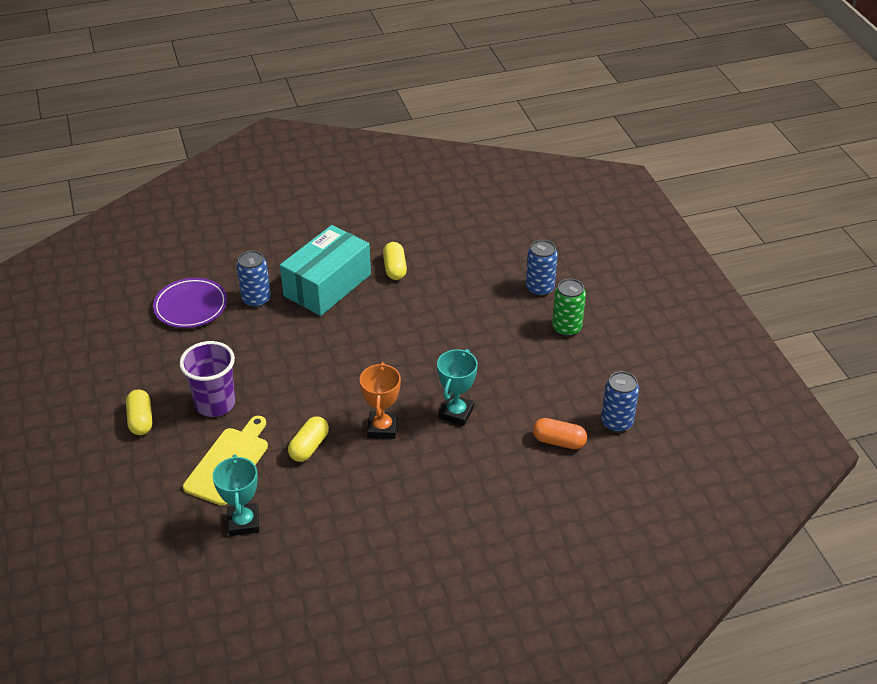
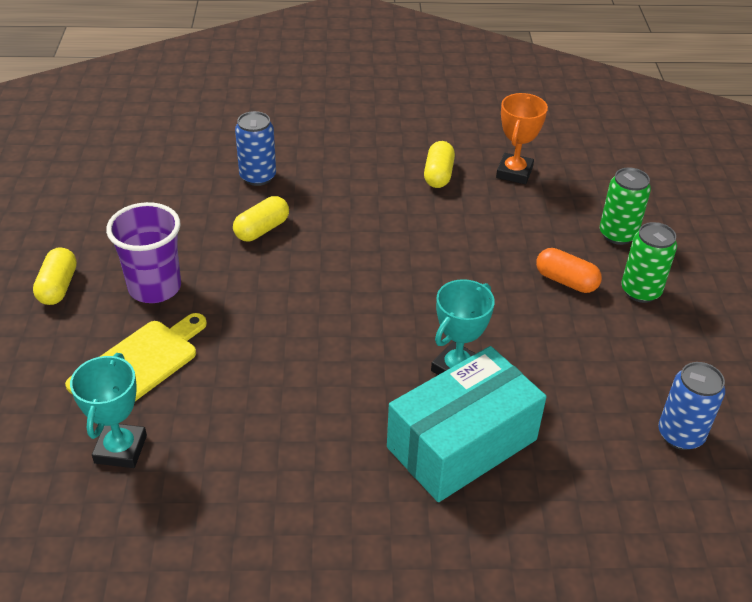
camera: 15 degrees right, 0 degrees up
purple plate [153,278,227,328] -> none
turquoise box [280,225,371,316] -> turquoise box moved to [387,346,547,502]
yellow capsule [288,416,329,462] -> yellow capsule moved to [233,196,289,241]
orange trophy [360,362,401,439] -> orange trophy moved to [496,93,548,184]
blue can [526,240,558,296] -> green can [600,168,651,245]
orange capsule [533,418,587,449] -> orange capsule moved to [536,248,602,293]

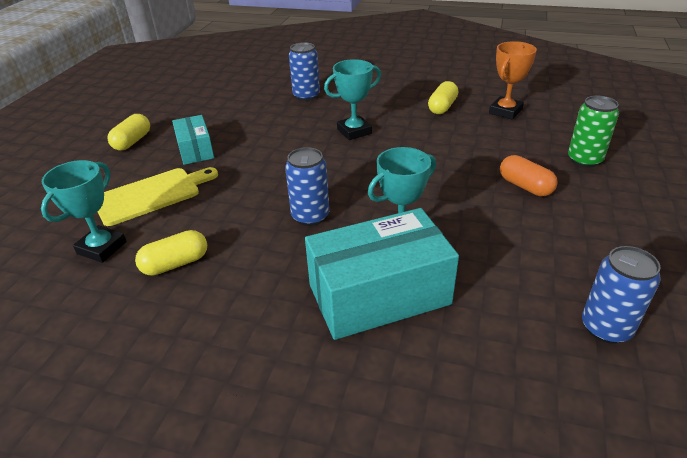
camera: 20 degrees right, 5 degrees down
purple cup [106,202,181,303] -> turquoise box [172,115,214,165]
yellow capsule [233,196,289,241] -> yellow capsule moved to [135,230,207,276]
green can [621,222,677,303] -> none
none -> blue can [285,147,329,226]
none -> turquoise trophy [324,59,381,140]

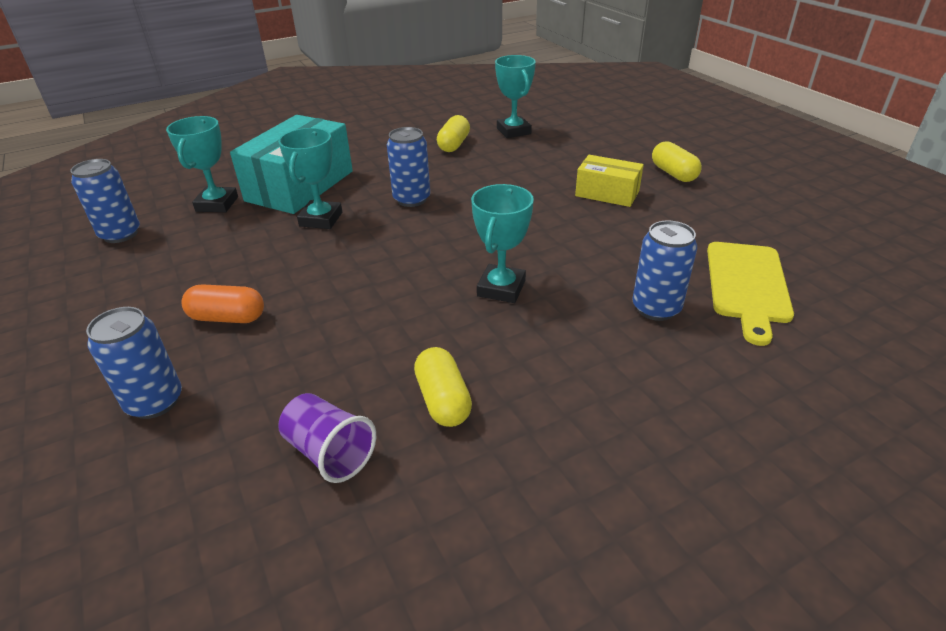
camera: 135 degrees right, 0 degrees up
yellow cutting board [98,167,218,226] -> yellow cutting board moved to [707,242,794,346]
turquoise box [172,115,214,165] -> yellow box [575,155,644,207]
orange trophy [489,41,537,120] -> purple cup [278,393,376,483]
green can [568,96,619,168] -> blue can [86,307,182,419]
none -> turquoise trophy [166,116,238,212]

